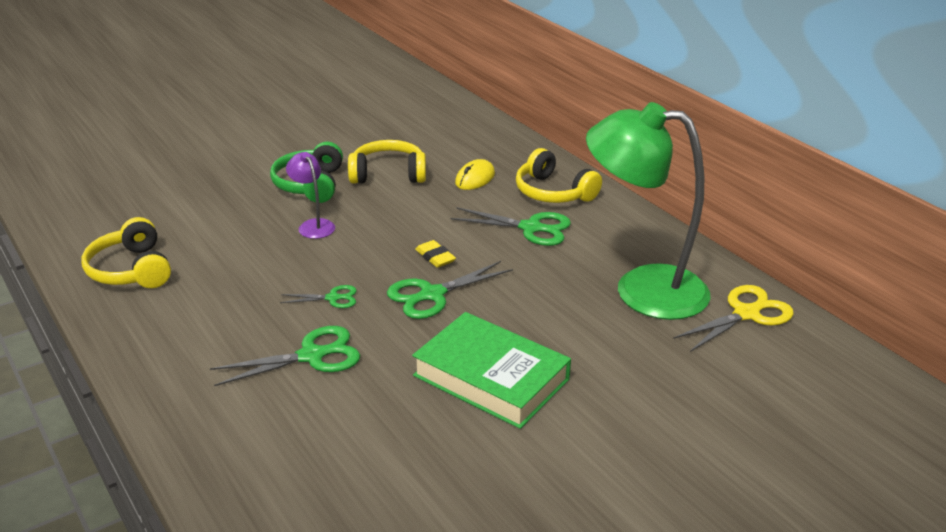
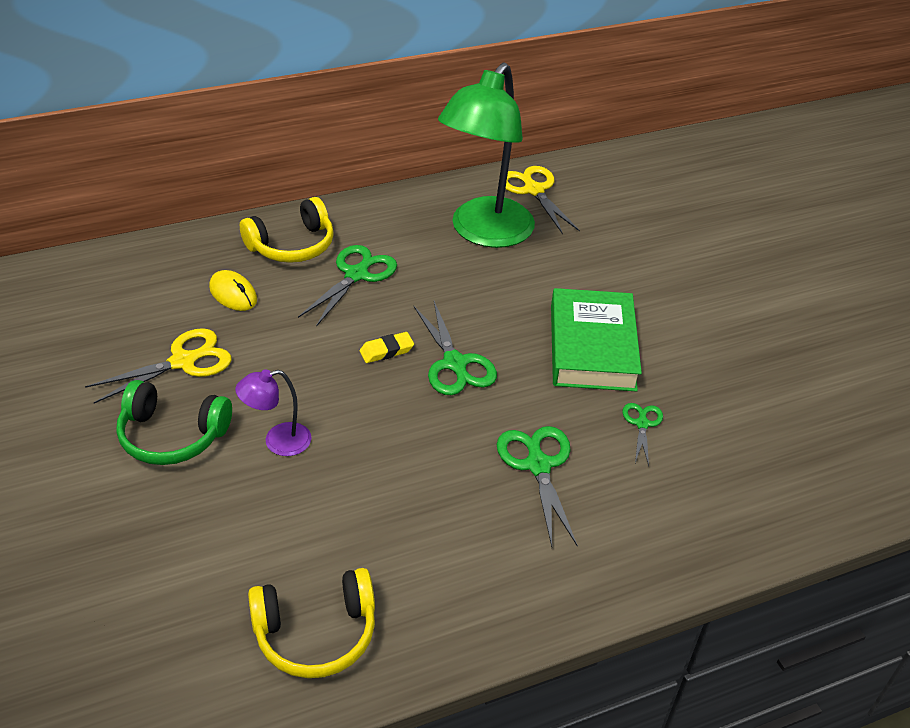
camera: 80 degrees left, 10 degrees up
green scissors [280,285,357,308] -> green scissors moved to [622,403,663,466]
yellow headphones [348,140,426,184] -> yellow scissors [85,328,232,403]
green book [412,312,571,429] -> green book turned 45 degrees counterclockwise [551,288,642,392]

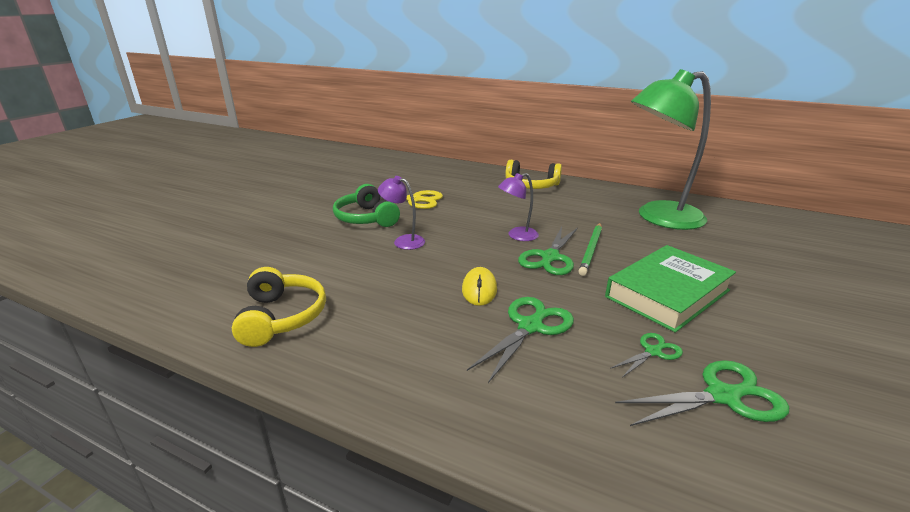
camera: 50 degrees right, 15 degrees down
yellow mouse [209,270,257,311] -> yellow mouse moved to [462,267,497,306]
yellow headphones [248,568,375,678] -> yellow headphones turned 135 degrees counterclockwise [232,267,326,347]
green scissors [298,245,397,327] -> green scissors moved to [615,360,789,426]
yellow eraser [360,332,414,363] -> purple lamp [498,173,539,241]
yellow scissors [505,166,580,234] -> none
none -> green pencil [578,223,602,276]

